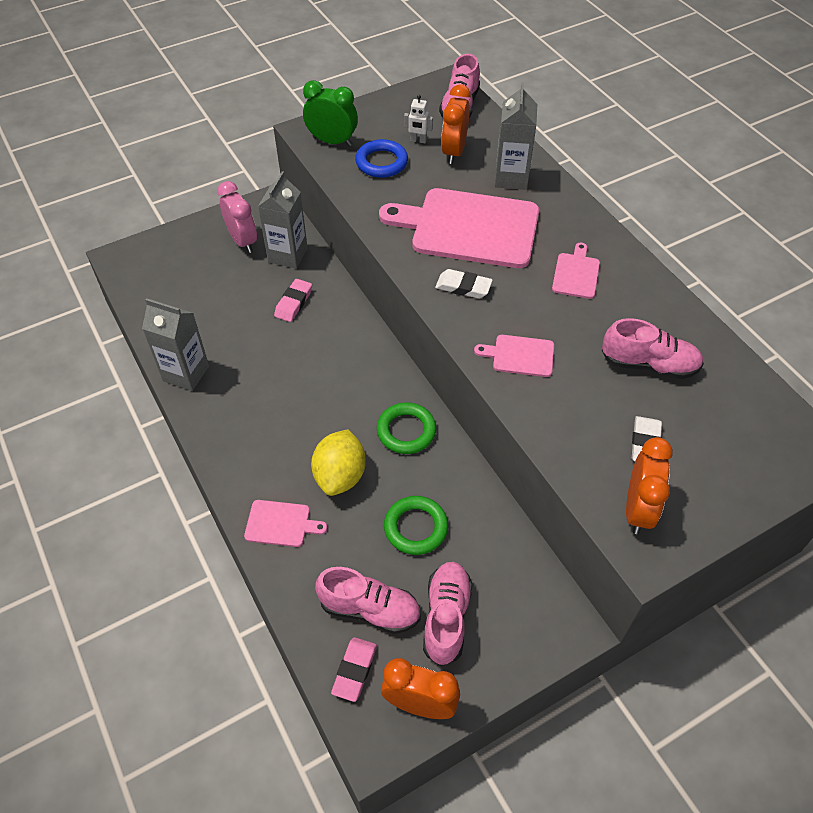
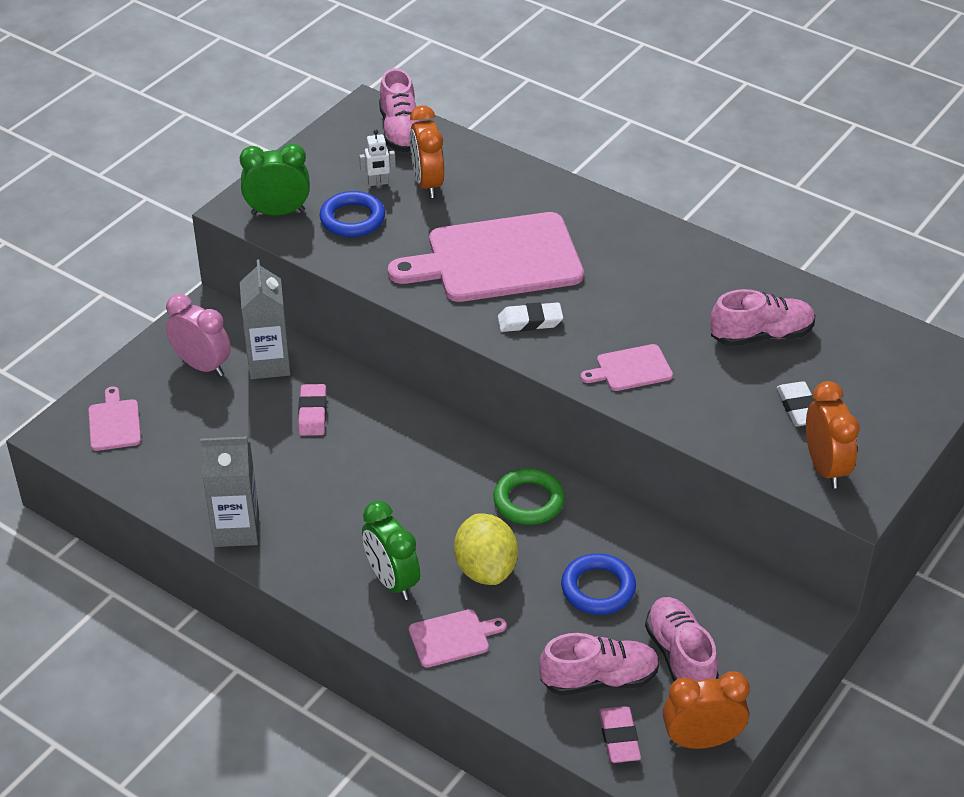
camera: 25 degrees left, 10 degrees down
green ring [384,496,448,555] -> blue ring [561,553,636,615]
grey carton [494,83,537,190] -> none
pink cutting board [552,243,600,299] -> pink cutting board moved to [88,387,141,451]
none -> green clock [362,501,420,600]

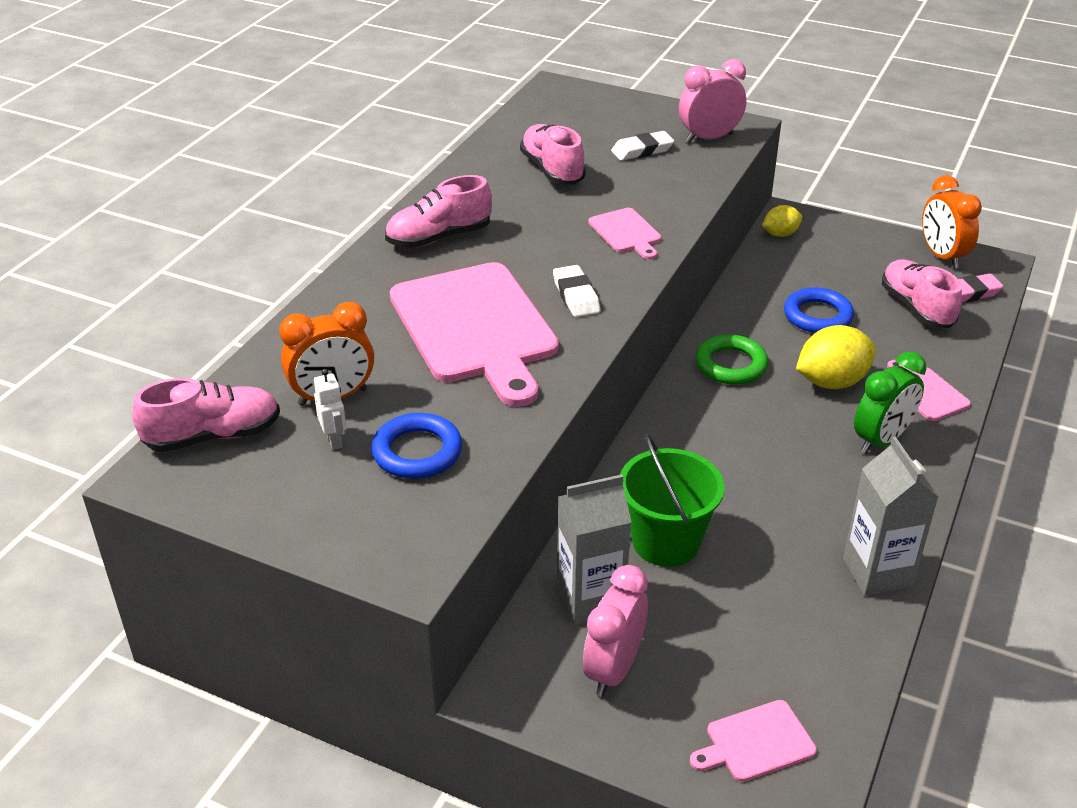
camera: 100 degrees left, 5 degrees down
green clock [240,143,310,215] -> none
pink eraser [298,384,327,436] -> green bucket [620,434,724,567]
pink shoe [645,597,719,681] -> pink shoe moved to [385,175,492,248]
orange clock [806,381,860,488] -> pink clock [679,59,747,143]
none -> yellow lemon [762,205,802,237]

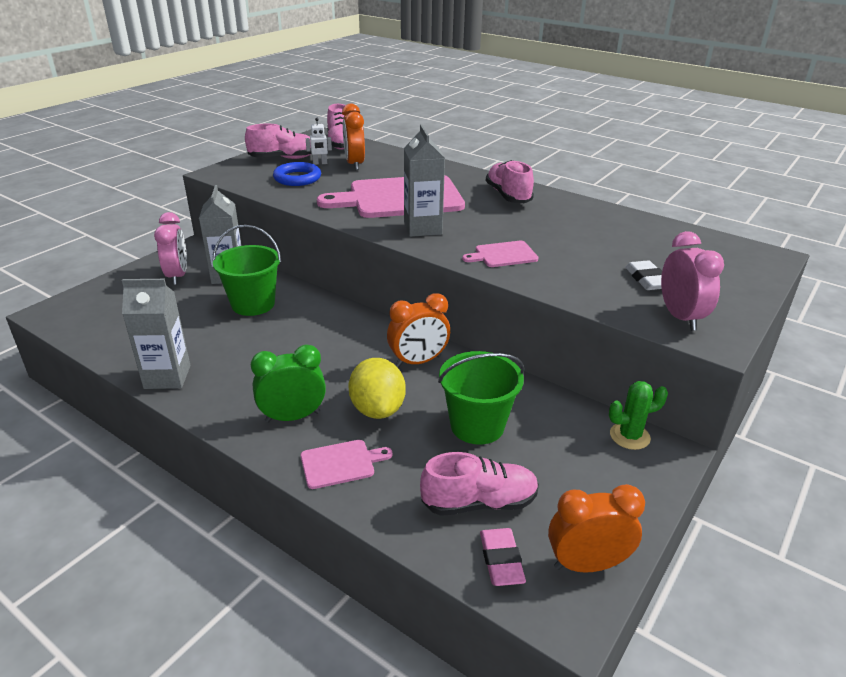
camera: 100 degrees right, 5 degrees down
pink shoe [520,124,586,185] -> pink shoe moved to [245,124,311,159]
white eraser [553,265,600,317] -> grey carton [404,124,445,237]
pink clock [583,565,648,697] -> pink clock turned 45 degrees clockwise [154,212,187,285]
pink cutting board [690,700,817,782] -> none
green ring [695,334,768,384] -> orange clock [387,293,450,367]
yellow lemon [762,205,802,237] -> green cactus [609,381,668,450]
blue ring [784,288,854,333] -> green bucket [438,351,525,445]
green clock [854,351,927,454] -> green clock turned 105 degrees clockwise [251,345,326,423]

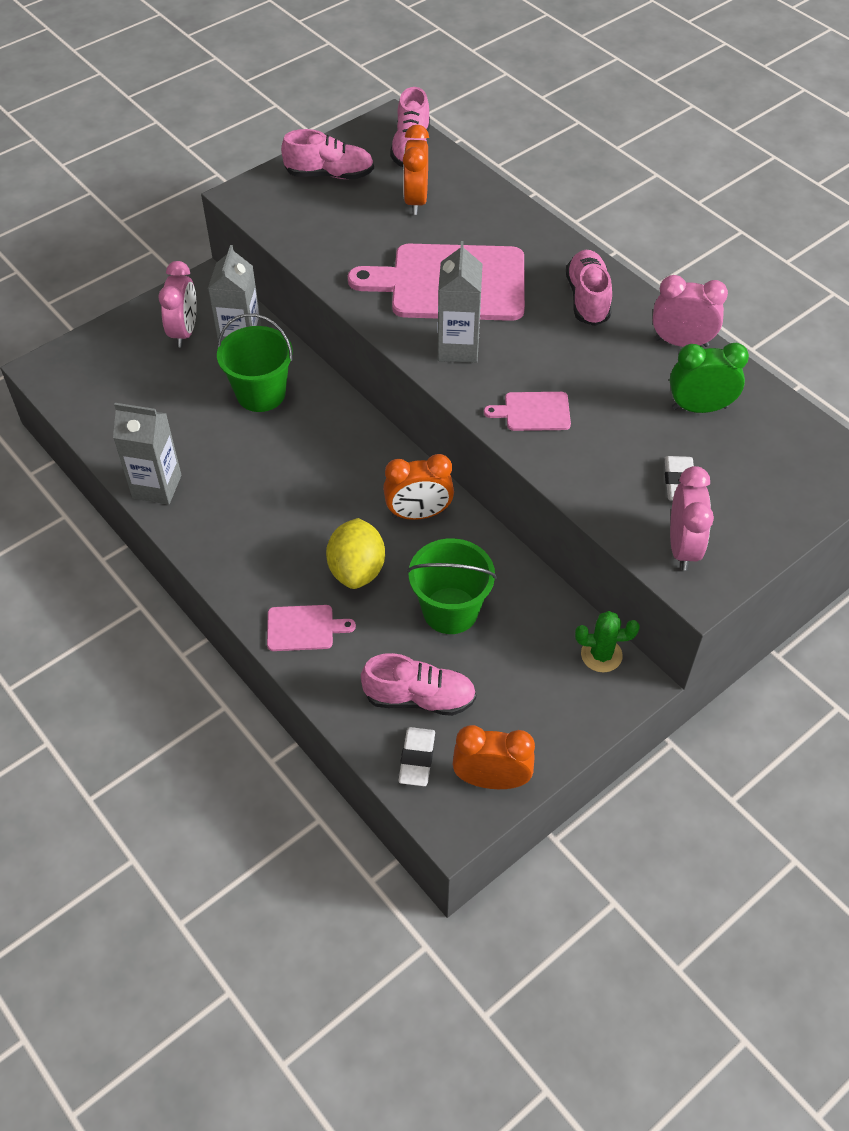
camera: 15 degrees right, 20 degrees up
green clock [251,345,326,423] -> green clock moved to [670,343,749,413]
blue ring [273,162,321,186] -> none
white robot [306,118,332,165] -> none
pink eraser [480,528,526,586] -> white eraser [398,727,435,786]
none -> pink clock [653,275,728,347]

